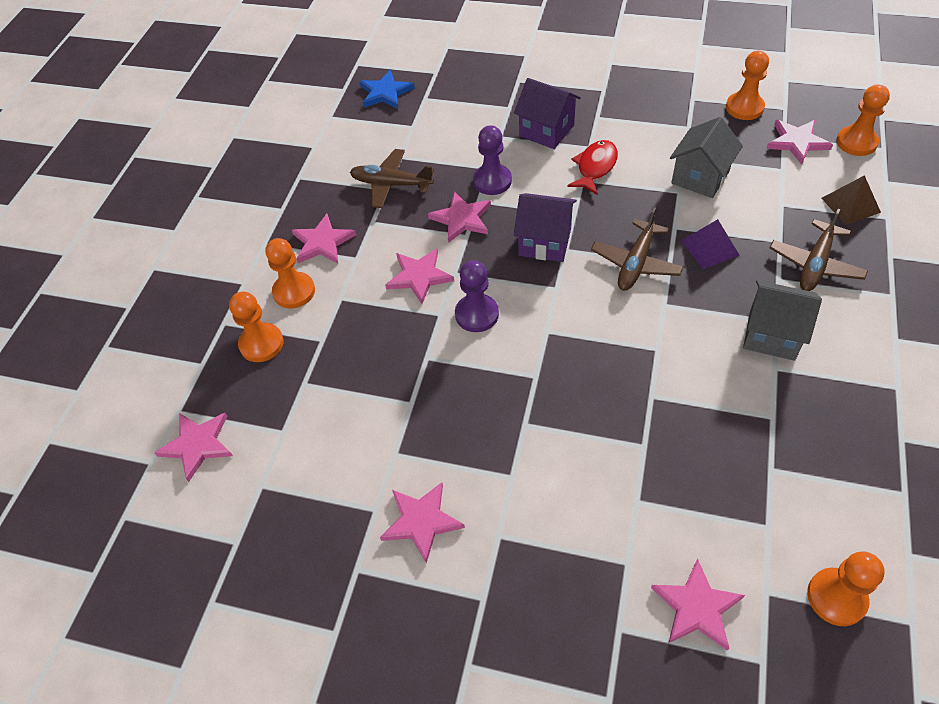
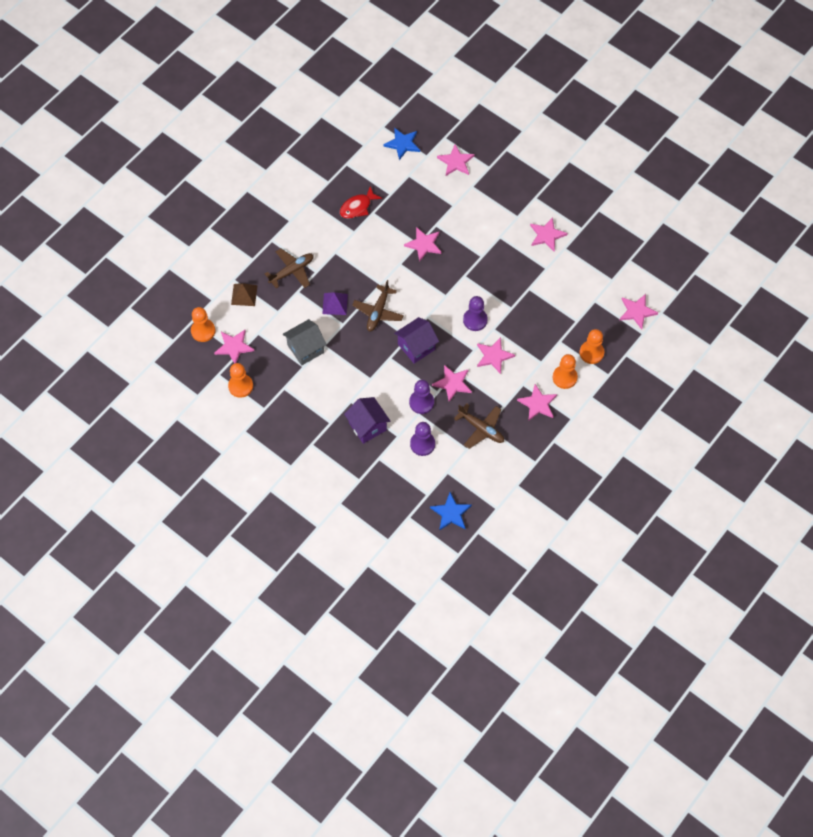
camera: 160 degrees left, 10 degrees up
purple house [514,193,577,262] -> purple house turned 75 degrees counterclockwise [394,317,439,364]
red fish [567,140,618,195] -> red fish moved to [340,186,382,219]
brown plane [591,208,684,291] -> brown plane turned 150 degrees clockwise [352,280,404,331]
grey house [743,280,822,361] -> none
orange pawn [807,551,885,626] -> blue star [383,127,420,160]
none -> pink star [404,227,442,262]
none -> purple pawn [410,422,435,456]

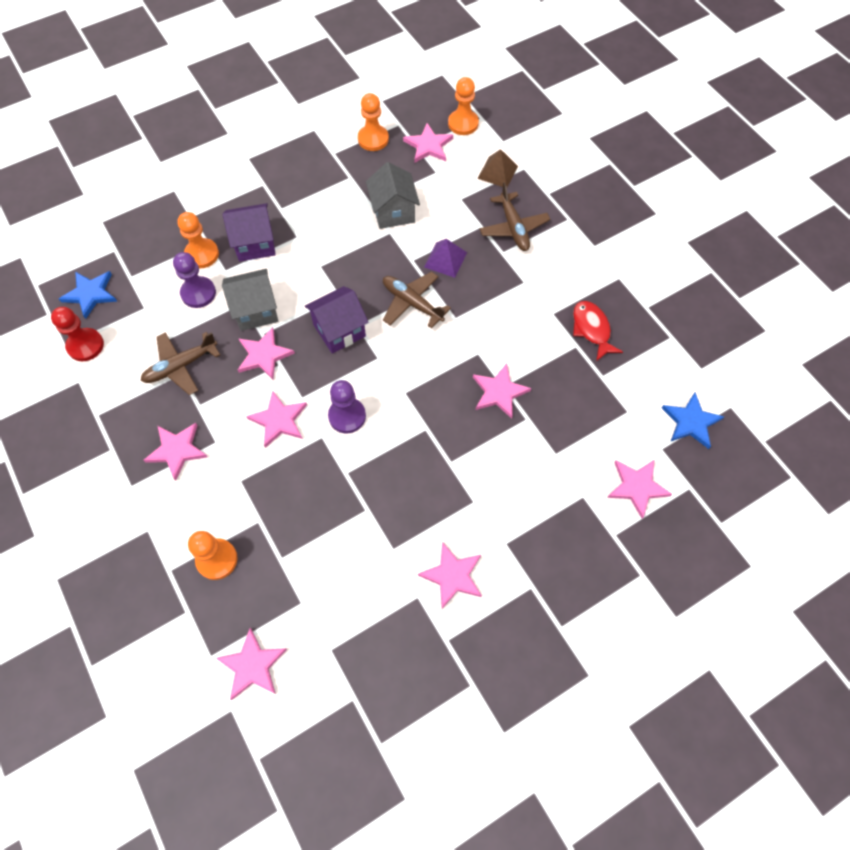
camera: 110 degrees right, 0 degrees up
purple house [394,317,439,364] -> purple house turned 75 degrees clockwise [305,286,369,354]
purple pawn [409,380,434,414] -> grey house [222,269,278,331]
orange pawn [553,354,578,389] -> orange pawn moved to [177,212,219,268]
none -> red pawn [51,307,104,361]

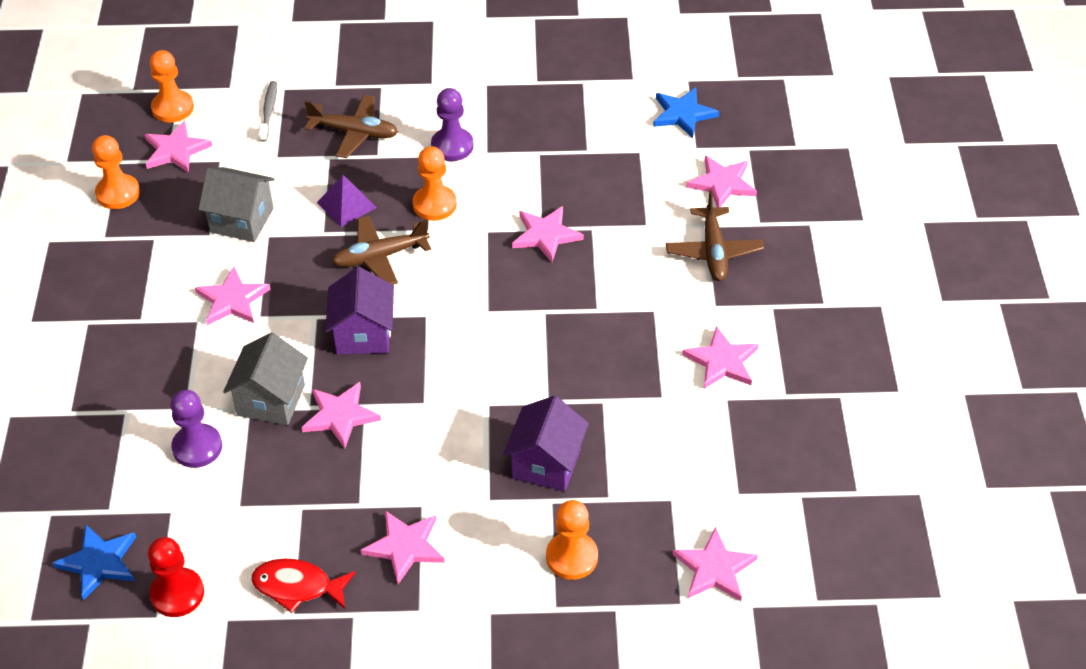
camera: 60 degrees left, 15 degrees down
brown plane [141,332,220,395] -> brown plane moved to [666,191,764,281]
orange pawn [177,212,219,268] -> orange pawn moved to [413,146,457,221]
purple house [222,203,276,262] -> purple house moved to [503,396,589,492]
pink star [246,391,307,448] -> pink star moved to [195,267,270,325]
purple pawn [328,380,366,433] -> purple pawn moved to [431,88,474,161]
brown pyramid [477,149,518,187] -> grey toothbrush [259,81,277,142]
red fish [573,301,623,361] -> red fish moved to [252,558,355,613]

